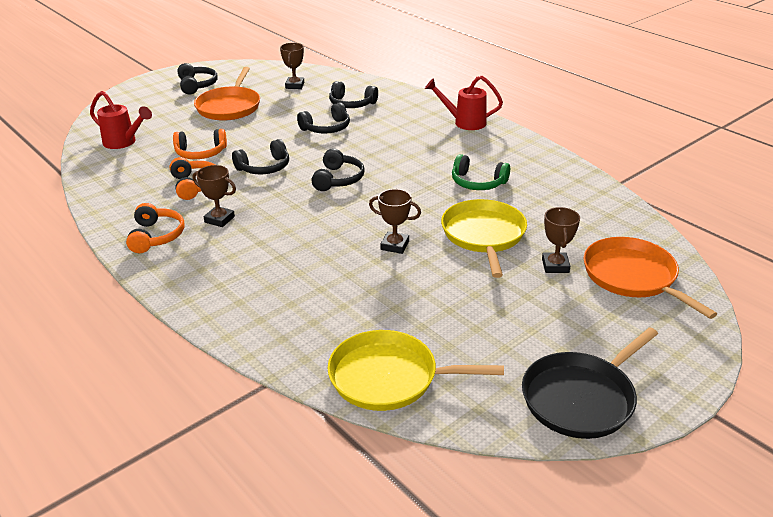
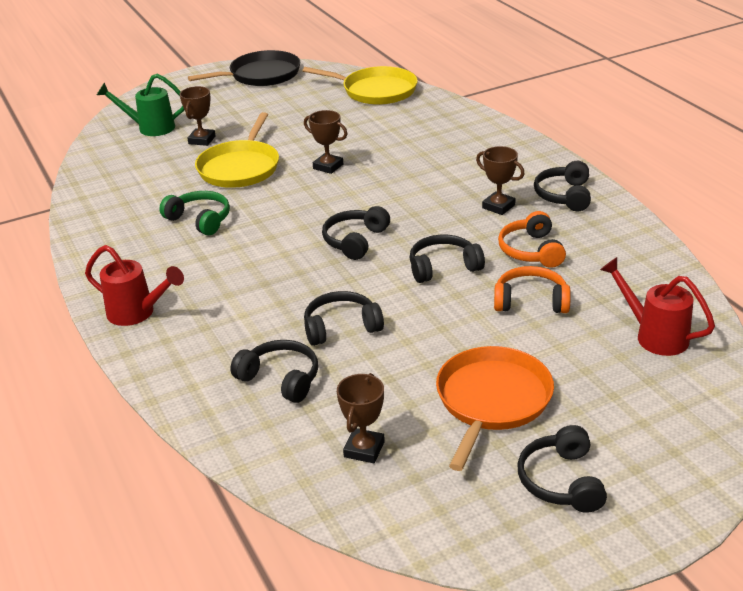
camera: 165 degrees left, 0 degrees up
orange headphones [126,203,184,253] -> black headphones [534,161,591,211]
orange pan [583,237,717,319] -> green watering can [97,74,184,136]

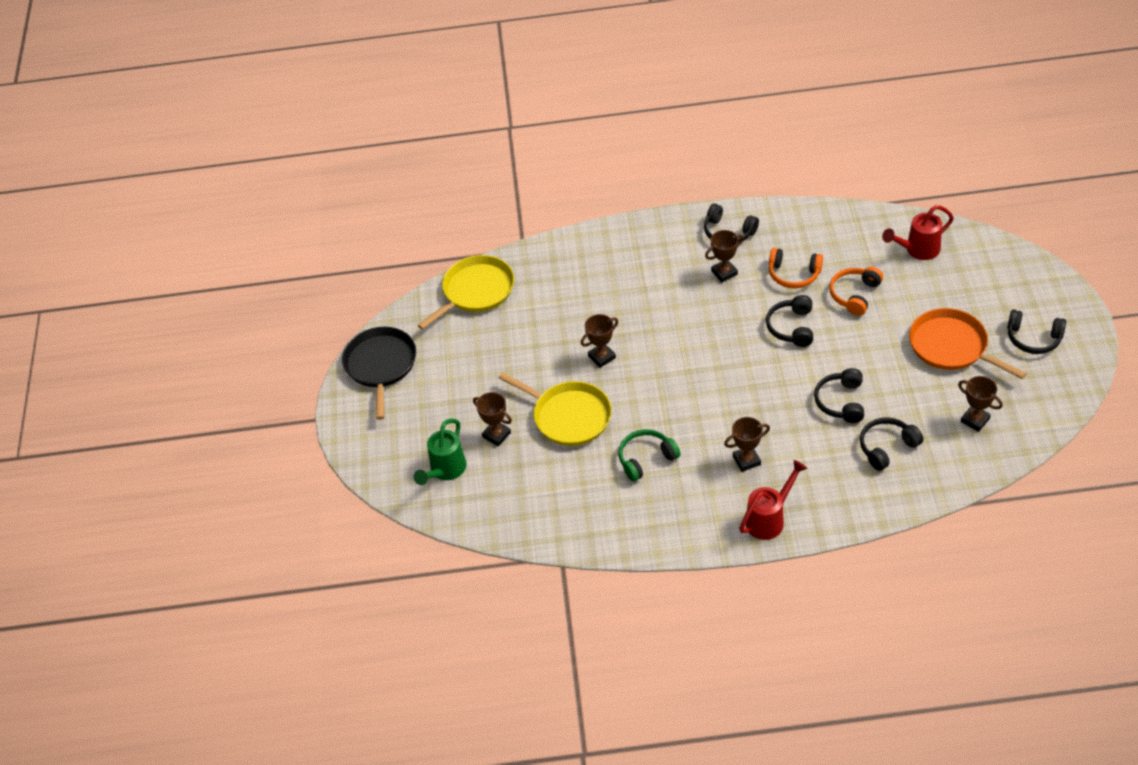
camera: 65 degrees left, 15 degrees up
black headphones [322,206,390,260] -> none
none -> brown trophy [724,417,770,472]

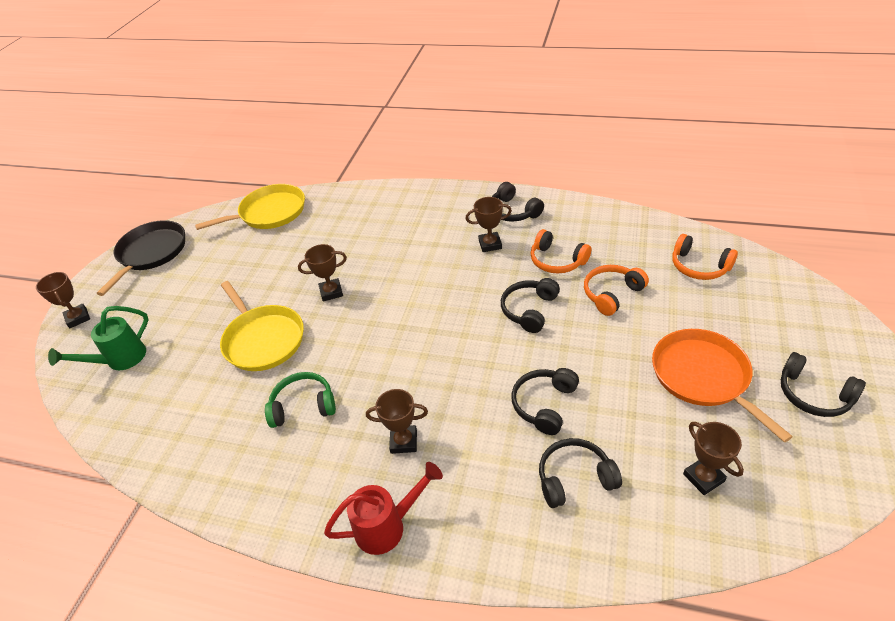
camera: 20 degrees right, 5 degrees down
brown trophy [473,392,512,446] -> brown trophy moved to [36,272,90,328]
red watering can [882,205,954,260] -> orange headphones [672,234,738,280]

